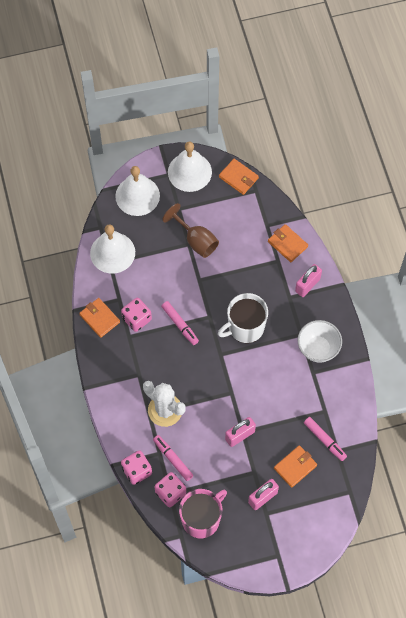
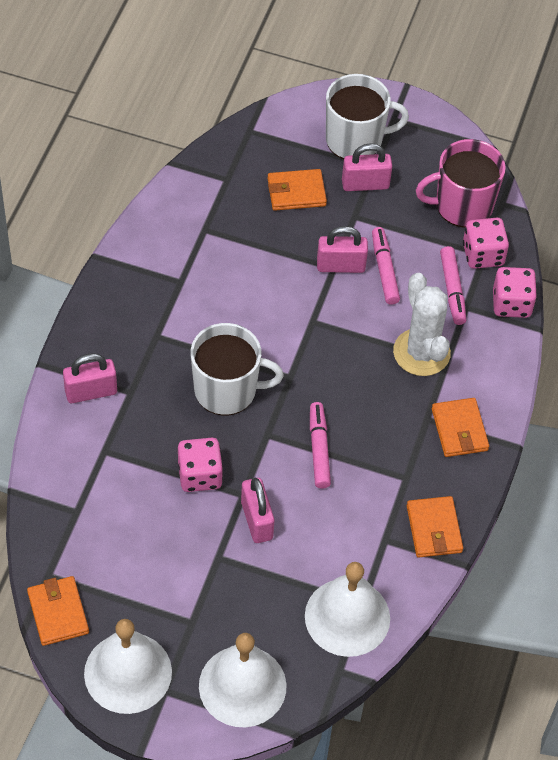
camera: 150 degrees left, 10 degrees down
pink dice [121,298,152,332] -> pink dice moved to [178,438,223,492]
brown goblet [162,203,219,258] -> none
orange wallet [268,224,308,262] -> orange wallet moved to [432,398,489,457]
white bowl [298,320,342,362] -> none
pink marker [304,417,347,461] -> pink marker moved to [372,227,400,305]
none -> pink padlock [241,478,275,543]
none -> white mug [326,74,409,159]

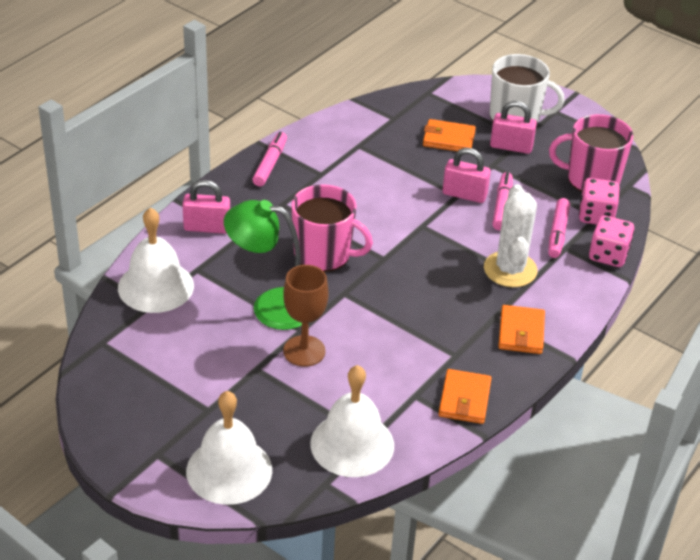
camera: 20 degrees right, 15 degrees down
orange wallet [27,576,89,646] -> none
white bell [84,619,172,714] -> white bell moved to [118,207,194,313]
pink dice [178,438,223,492] -> green lamp [224,200,302,330]
white mug [191,323,284,416] -> pink mug [291,184,373,272]
pink padlock [241,478,275,543] -> brown goblet [283,265,329,367]
pink marker [310,402,331,489] -> pink marker moved to [252,132,287,186]

